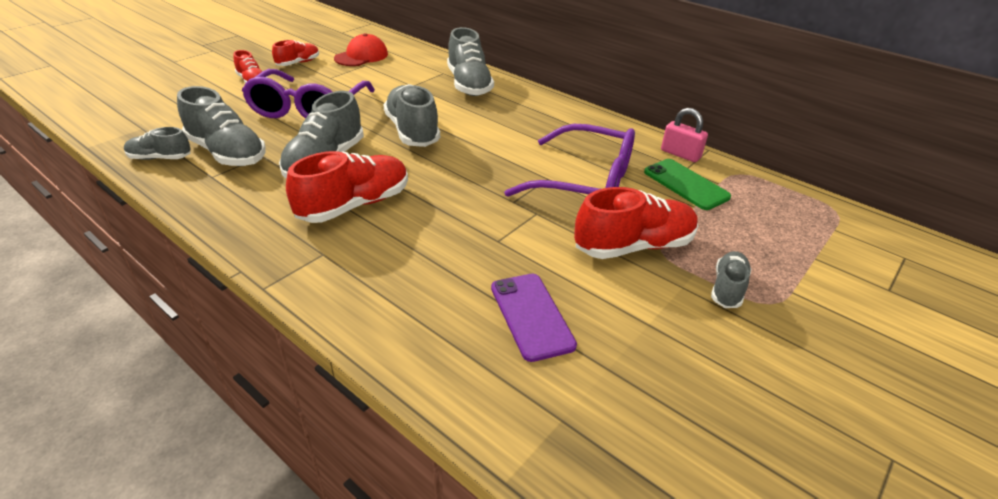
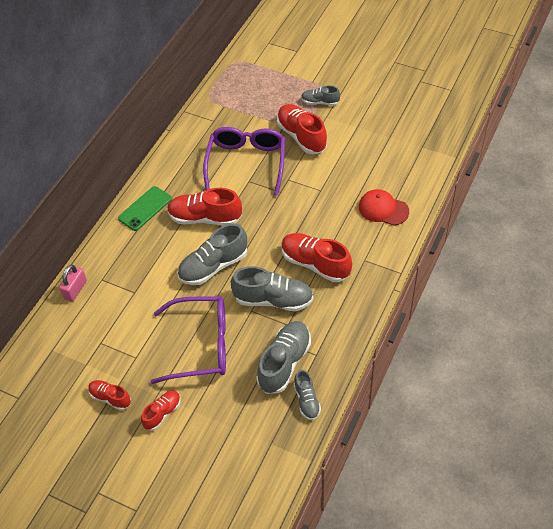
camera: 100 degrees left, 15 degrees up
red cap [334,33,388,66] -> red cap moved to [359,189,409,226]
grey shoe [447,27,494,96] -> none
purple phone [491,274,577,362] -> none
green phone [644,159,731,210] -> green phone moved to [118,186,172,231]
pink padlock [661,108,708,162] -> pink padlock moved to [59,265,87,302]
none -> red shoe [167,188,242,226]

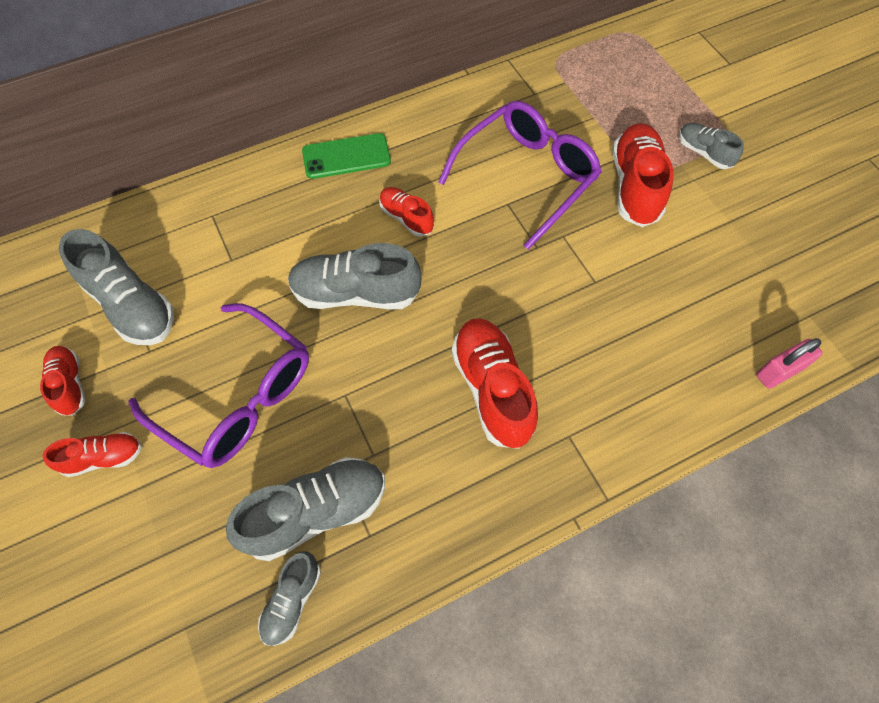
camera: 35 degrees right, 10 degrees up
pink padlock [59,265,87,302] -> pink padlock moved to [756,338,823,389]
red shoe [167,188,242,226] -> red shoe [379,187,434,237], size x0.56
grey shoe [231,266,313,311] -> grey shoe moved to [59,229,174,345]
red cap [359,189,409,226] -> none

